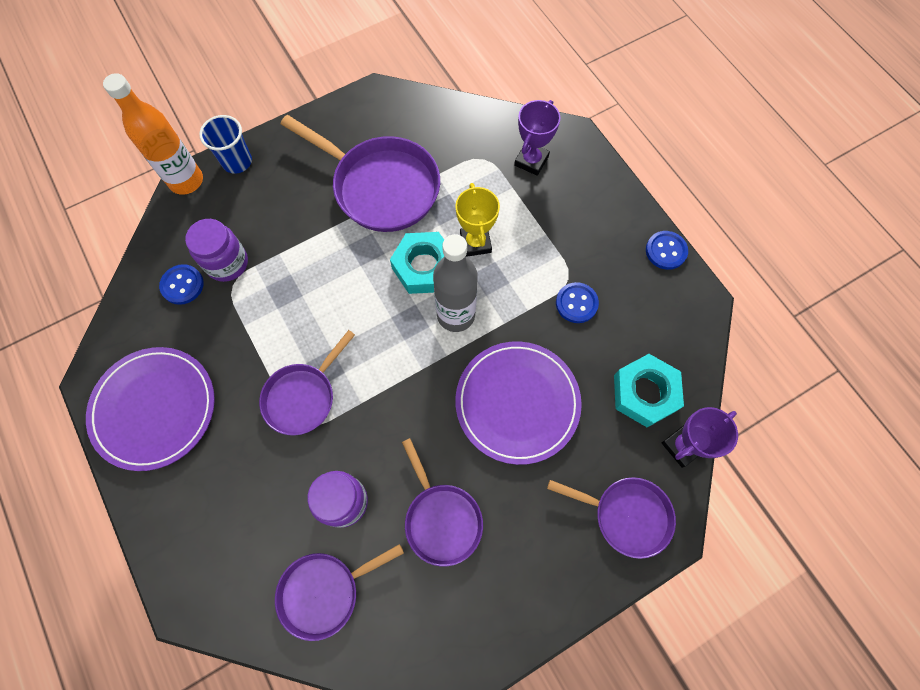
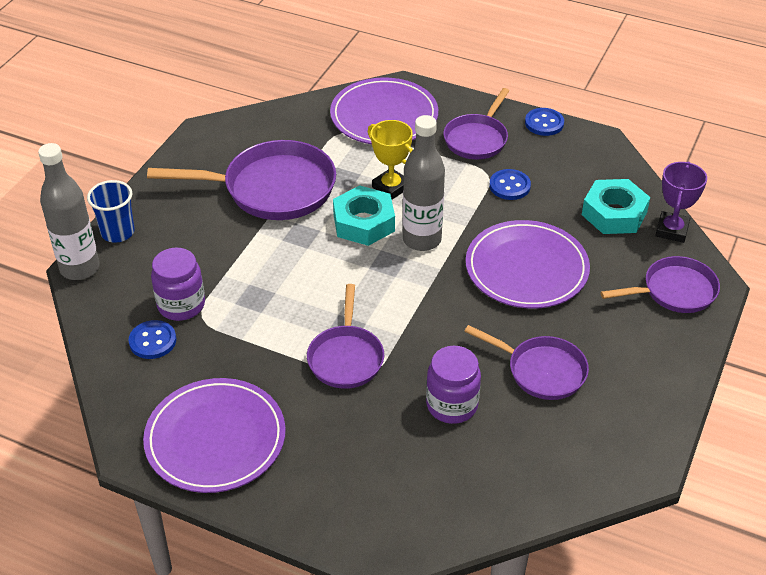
camera: 35 degrees left, 25 degrees down
orange bottle [103,73,203,195] -> grey bottle [38,143,99,280]
purple pan [275,544,404,641] -> purple pan moved to [443,88,509,159]
purple trophy [514,100,560,176] -> purple plate [330,77,438,144]

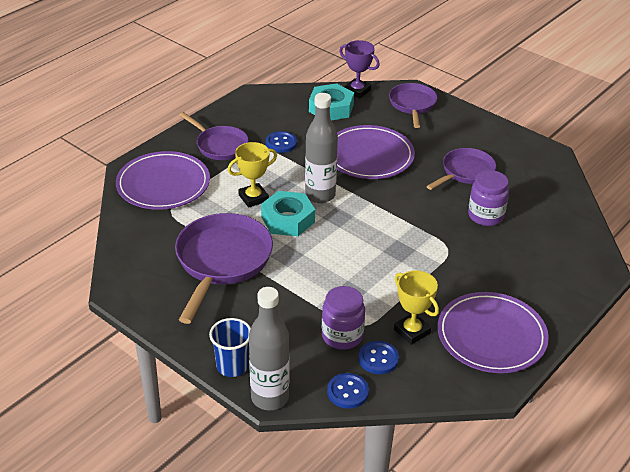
camera: 75 degrees left, 5 degrees down
purple pan [307,284,384,389] -> none
blue button [525,108,564,136] -> blue button moved to [327,373,369,409]
none -> yellow trophy [394,270,439,345]

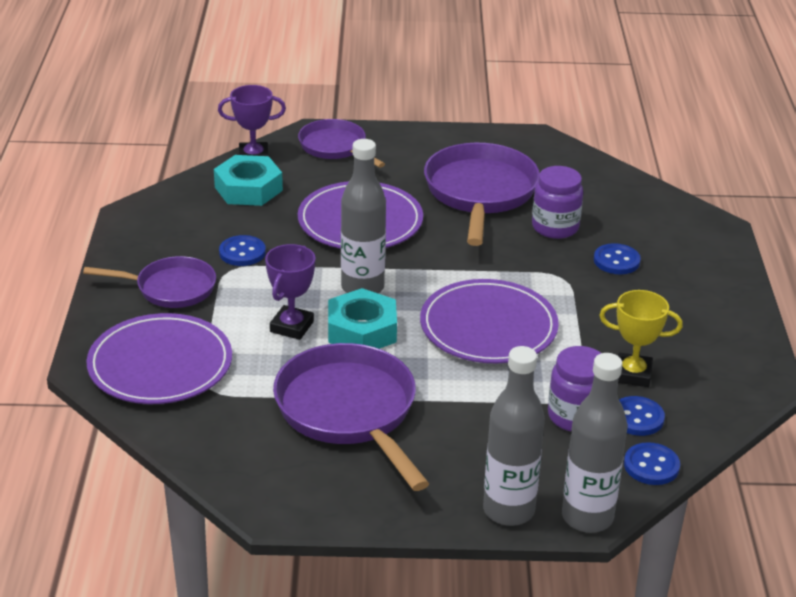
camera: 40 degrees left, 5 degrees down
blue cup [209,318,251,377] -> grey bottle [483,346,545,526]
yellow trophy [228,142,277,208] -> purple trophy [265,244,315,340]
purple pan [427,148,496,190] -> purple pan [424,143,540,246], size x1.64
purple plate [438,292,549,373] -> purple plate moved to [420,279,559,363]
none -> blue button [594,243,641,274]

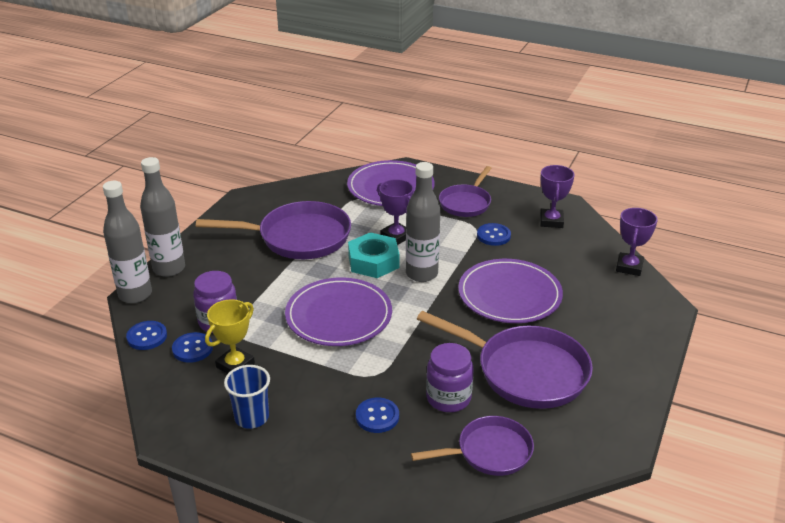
camera: 115 degrees right, 0 degrees up
turquoise nut [214,155,283,206] -> none
purple pan [298,119,385,168] -> purple pan moved to [411,416,534,476]
none -> blue cup [224,365,270,429]
none -> purple trophy [540,165,575,228]

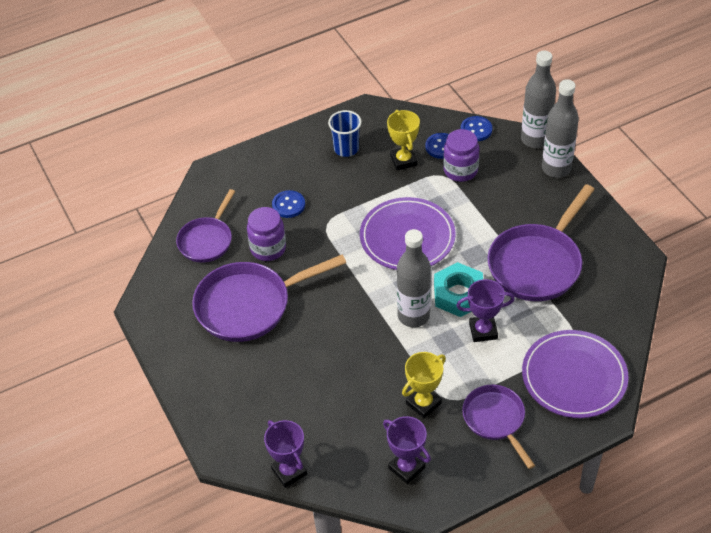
camera: 130 degrees right, 15 degrees up
purple plate [458,259,563,323] -> none
blue button [477,223,511,246] -> yellow trophy [402,352,446,419]

